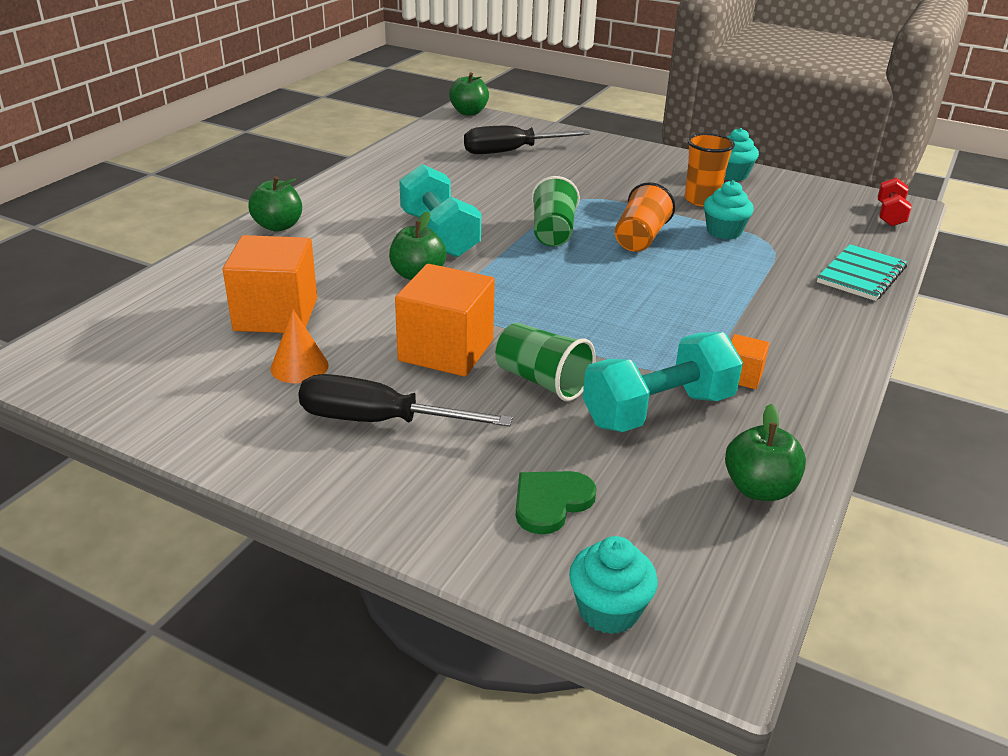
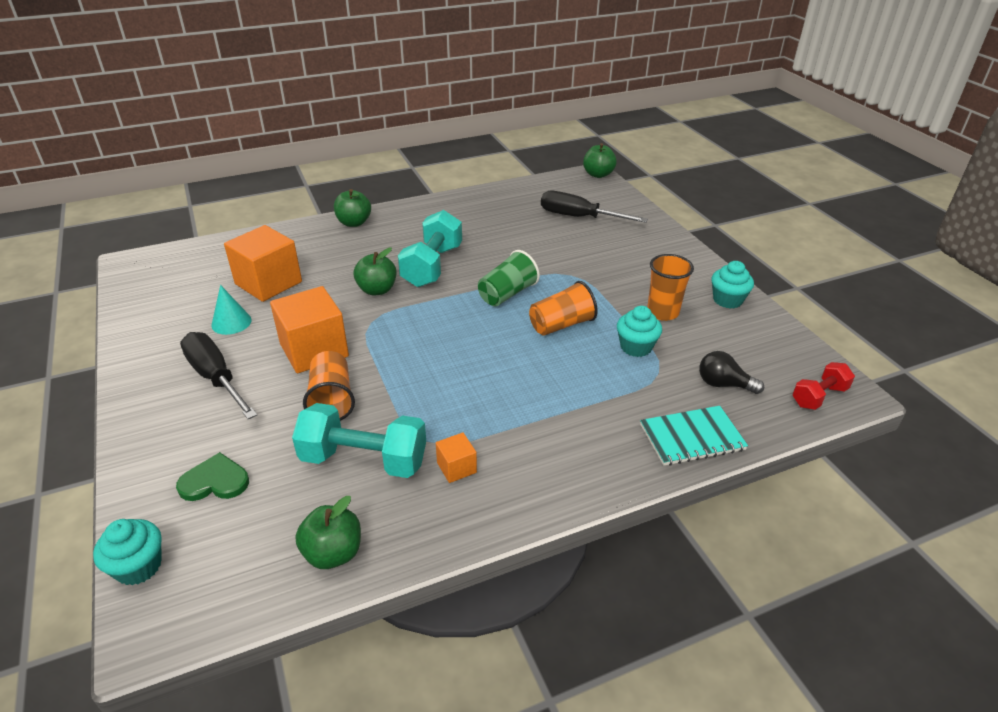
camera: 40 degrees right, 5 degrees up
orange cone [270,309,329,383] -> turquoise cone [211,285,252,335]
green cup [495,323,596,401] -> orange cup [303,351,355,421]
none -> black light bulb [699,351,764,394]

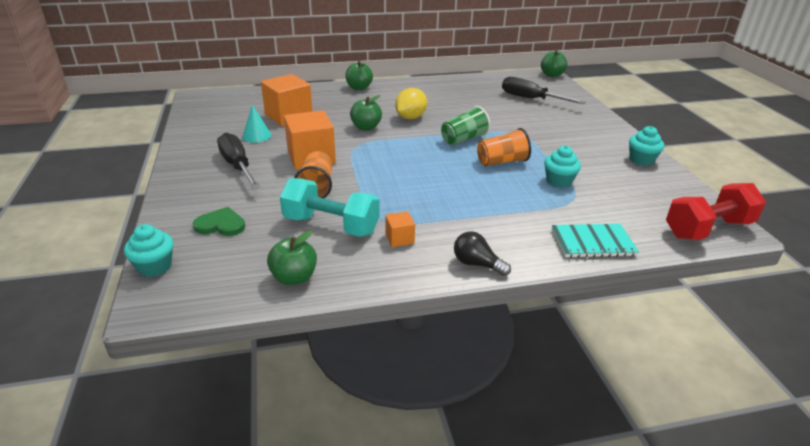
camera: 10 degrees right, 5 degrees down
turquoise dumbbell [398,210,462,287] -> yellow lemon [395,88,427,119]
orange cup [647,254,694,321] -> none
black light bulb [699,351,764,394] -> black light bulb moved to [454,231,511,276]
red dumbbell [792,362,855,410] -> red dumbbell [666,183,766,240], size x1.75

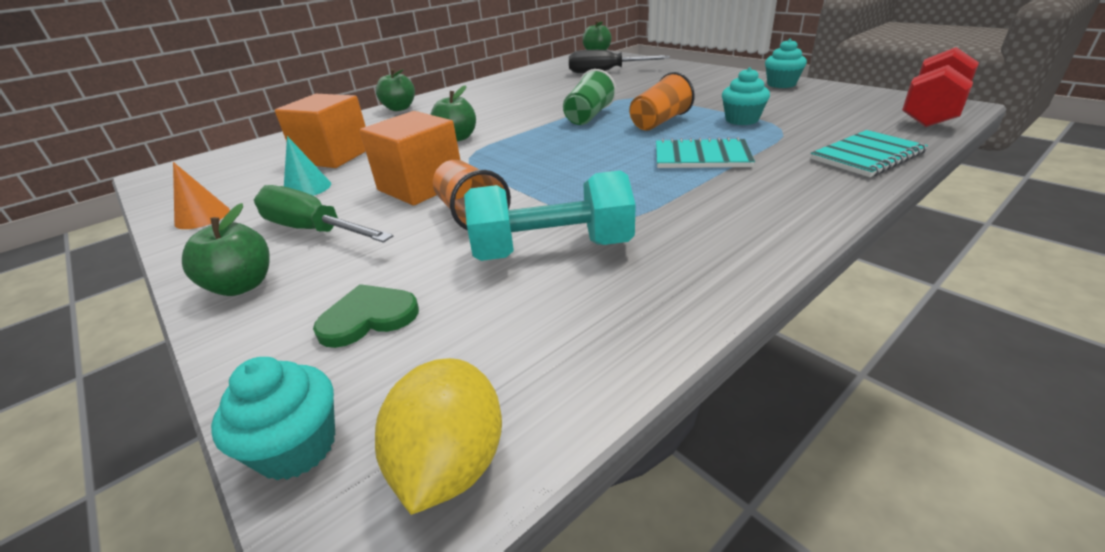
camera: 25 degrees left, 0 degrees up
black screwdriver [217,132,260,189] -> green screwdriver [254,185,393,243]
green apple [267,231,317,285] -> green apple moved to [182,203,270,296]
orange cube [385,211,415,247] -> none
yellow lemon [395,88,427,119] -> yellow lemon moved to [375,358,502,515]
black light bulb [454,231,511,276] -> none
none -> orange cone [173,162,230,229]
none -> turquoise notebook [656,137,755,168]

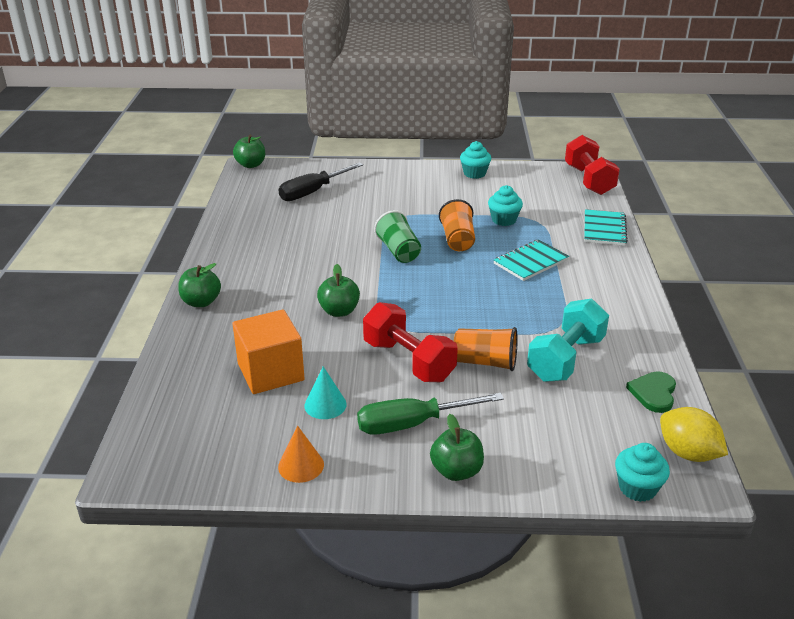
camera: 50 degrees left, 0 degrees up
green heart [313,284,419,348] -> green heart moved to [626,371,676,413]
orange cube [360,111,460,205] -> red dumbbell [363,302,458,382]

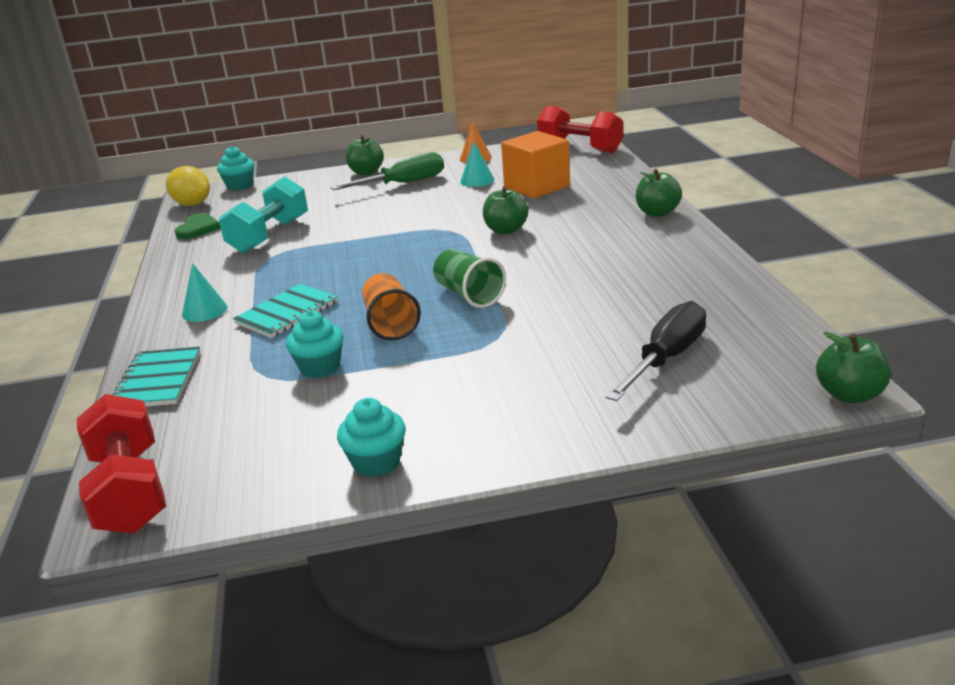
camera: 170 degrees right, 5 degrees down
red dumbbell [363,302,458,382] -> red dumbbell moved to [537,106,623,153]
orange cup [454,327,518,371] -> none
none -> turquoise cone [182,263,228,322]

